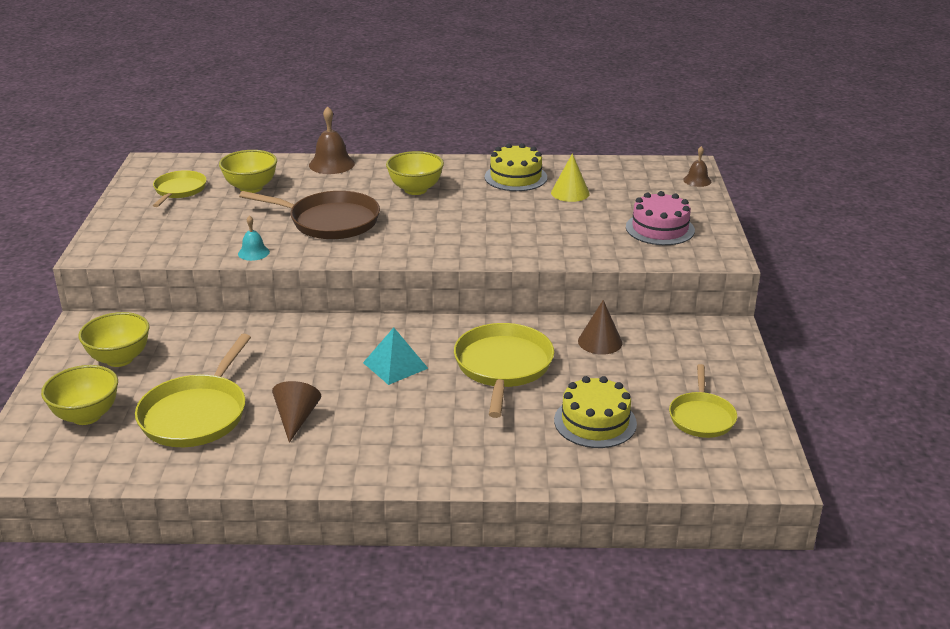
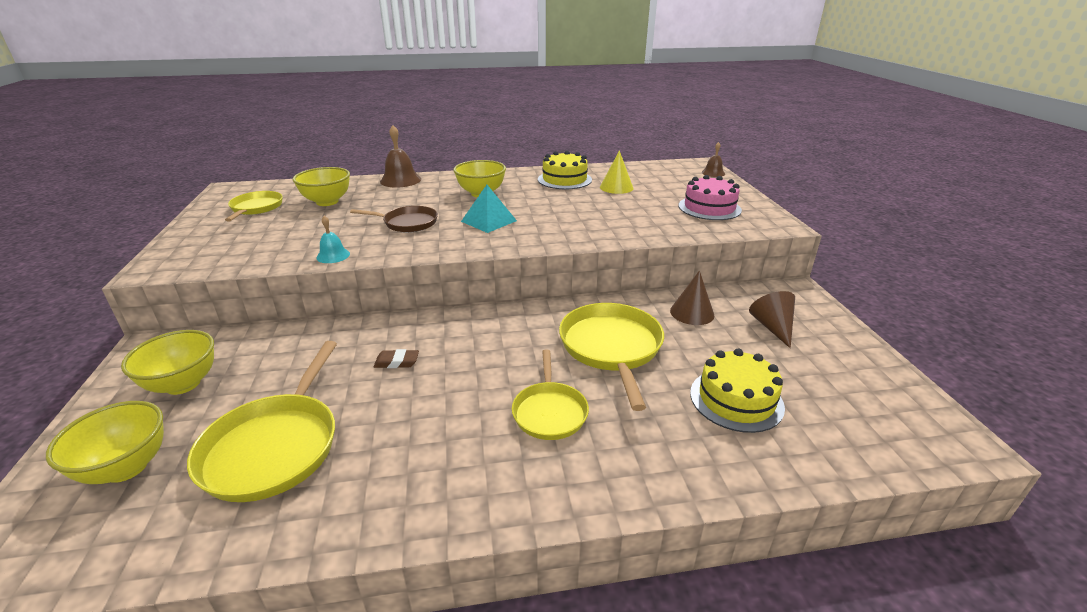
camera: 10 degrees left, 0 degrees up
brown pan [239,191,380,239] -> brown pan [350,206,438,232], size x0.62
brown cone [272,381,321,443] -> brown cone moved to [749,291,795,348]
turquoise pyramid [363,327,428,385] -> turquoise pyramid moved to [461,185,517,233]
yellow pan [669,364,737,438] -> yellow pan moved to [512,349,589,440]
none -> brown eraser [374,349,419,368]

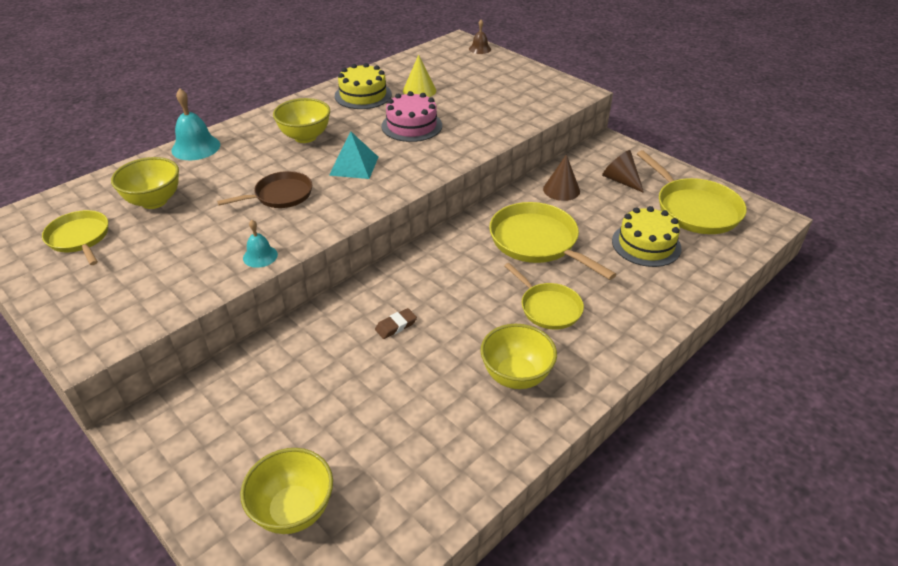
camera: 35 degrees left, 10 degrees up
yellow bowl [121,330,214,395] -> yellow bowl moved to [480,324,557,389]
yellow pan [187,341,337,502] -> yellow pan moved to [637,150,747,234]
brown bell [380,125,421,188] -> turquoise bell [171,88,220,160]
pink cake [678,175,742,220] -> pink cake moved to [381,91,442,142]

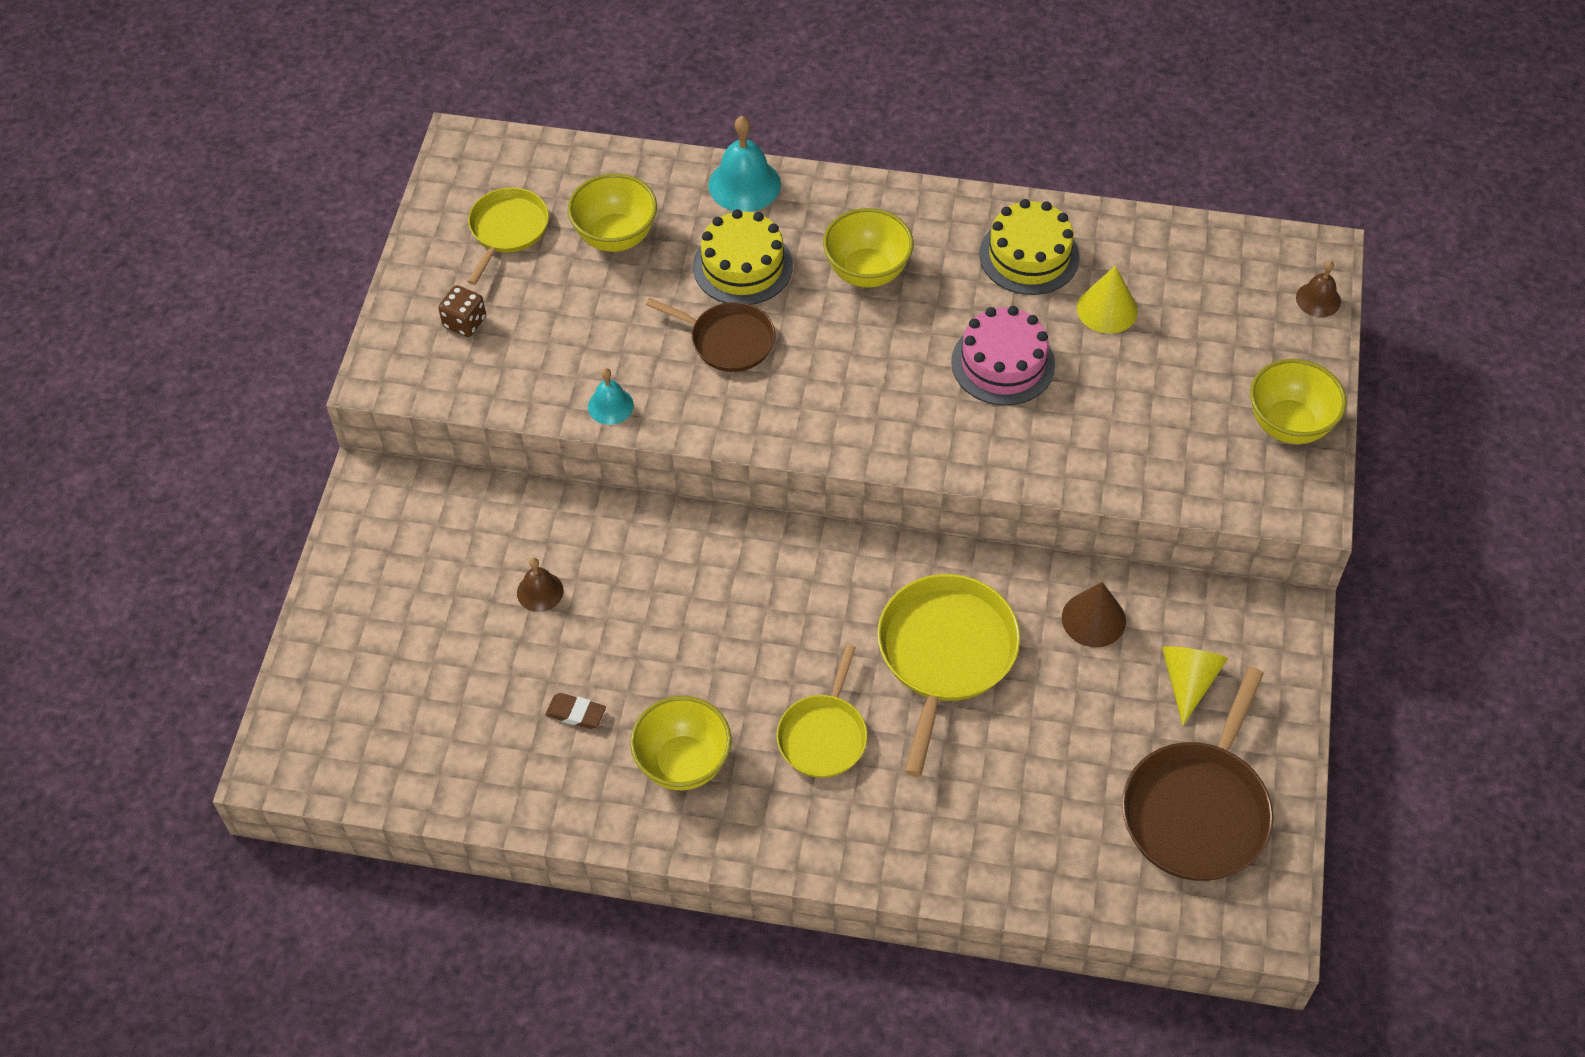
camera: 55 degrees right, 15 degrees up
yellow bowl [240,448,333,534] -> yellow bowl moved to [1250,359,1347,444]
turquoise pyramid [329,131,378,179] -> none
brown eraser [375,308,417,339] -> brown eraser moved to [546,693,606,729]
brown cone [602,150,644,193] -> yellow cone [1162,646,1228,726]
yellow cake [612,206,681,267] -> yellow cake moved to [693,209,793,305]
yellow pan [637,150,747,234] -> brown pan [1122,667,1273,881]
none -> brown dice [438,285,486,337]
none -> brown bell [517,558,564,612]

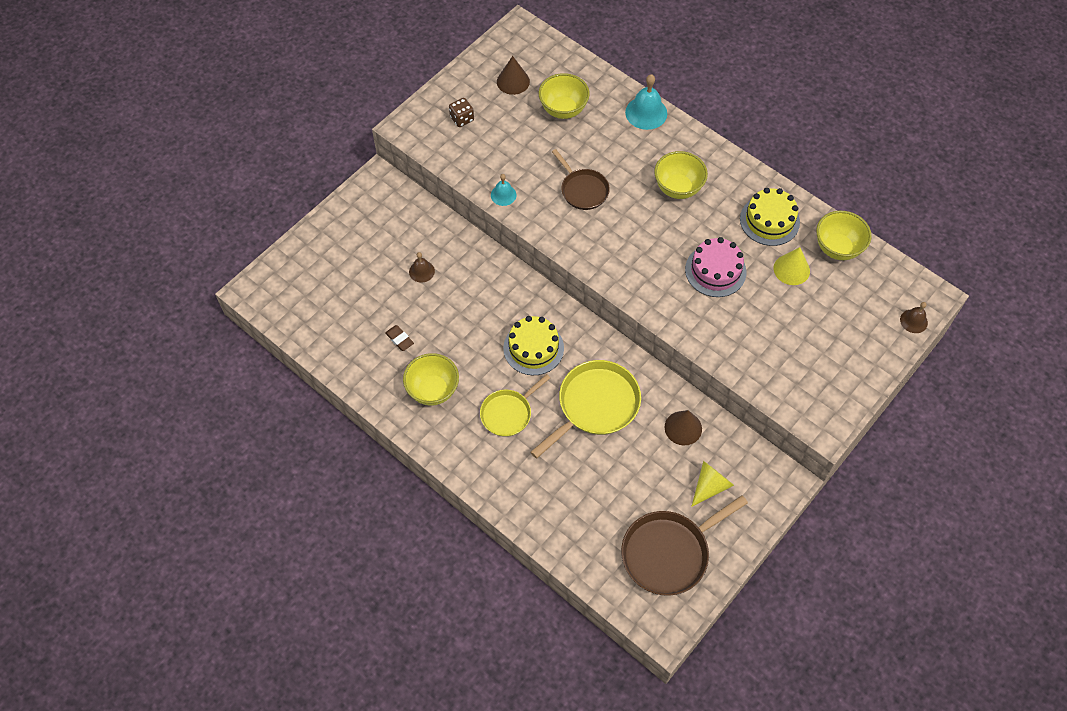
camera: 30 degrees right, 5 degrees up
yellow pan [468,187,549,285] -> brown cone [497,56,530,95]
yellow cake [693,209,793,305] -> yellow cake moved to [503,316,564,375]
yellow bowl [1250,359,1347,444] -> yellow bowl moved to [816,211,872,260]

